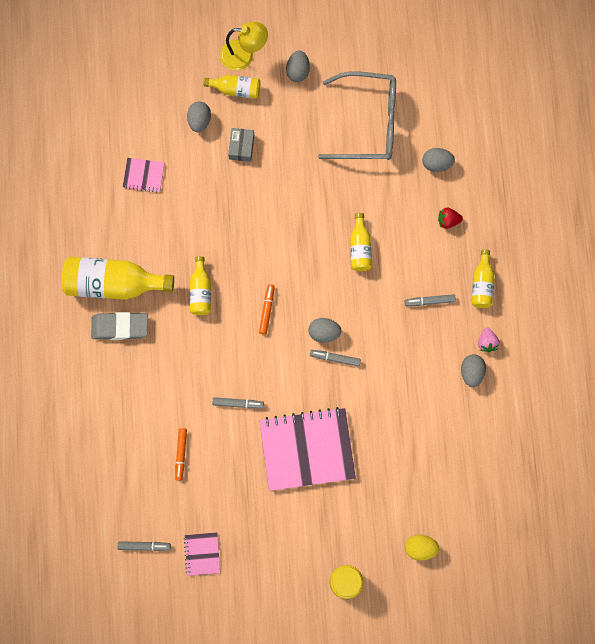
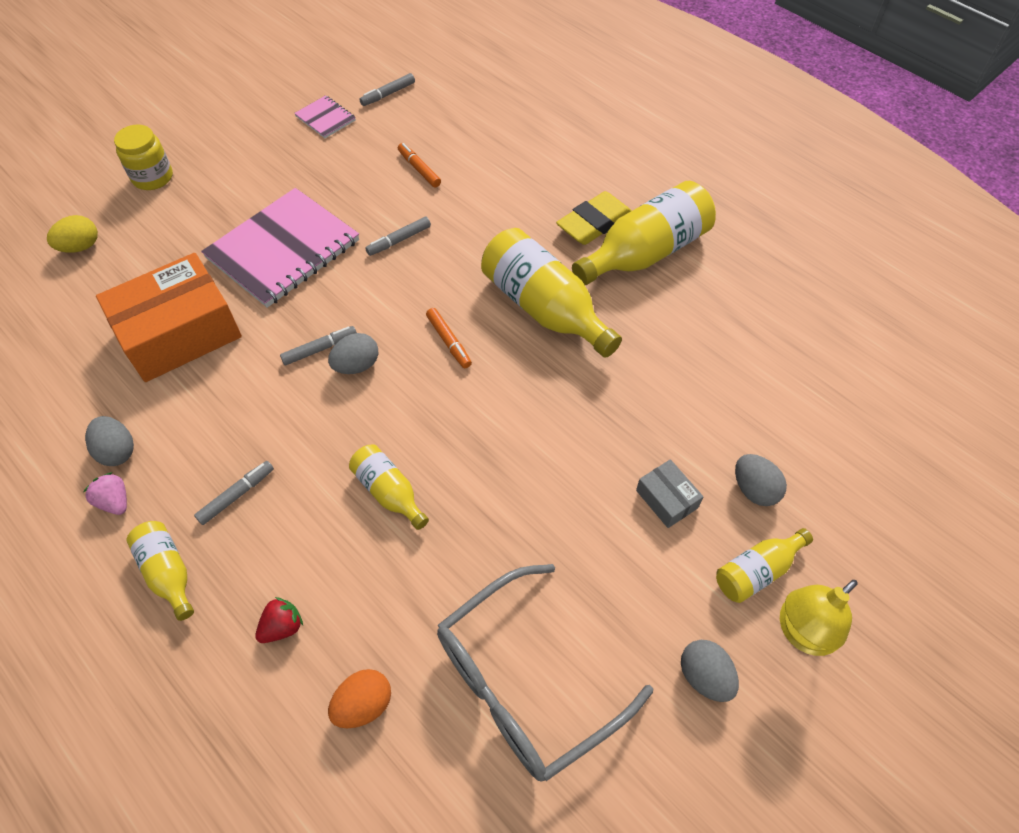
camera: 140 degrees right, 20 degrees down
grey eraser [91,312,148,340] -> yellow eraser [556,191,632,245]
pink notebook [122,158,165,193] -> none
yellow bottle [190,256,211,315] -> yellow bottle [481,228,622,358], size x1.87
grey egg [422,148,455,172] -> orange egg [328,669,391,729]
none -> orange box [96,253,242,382]

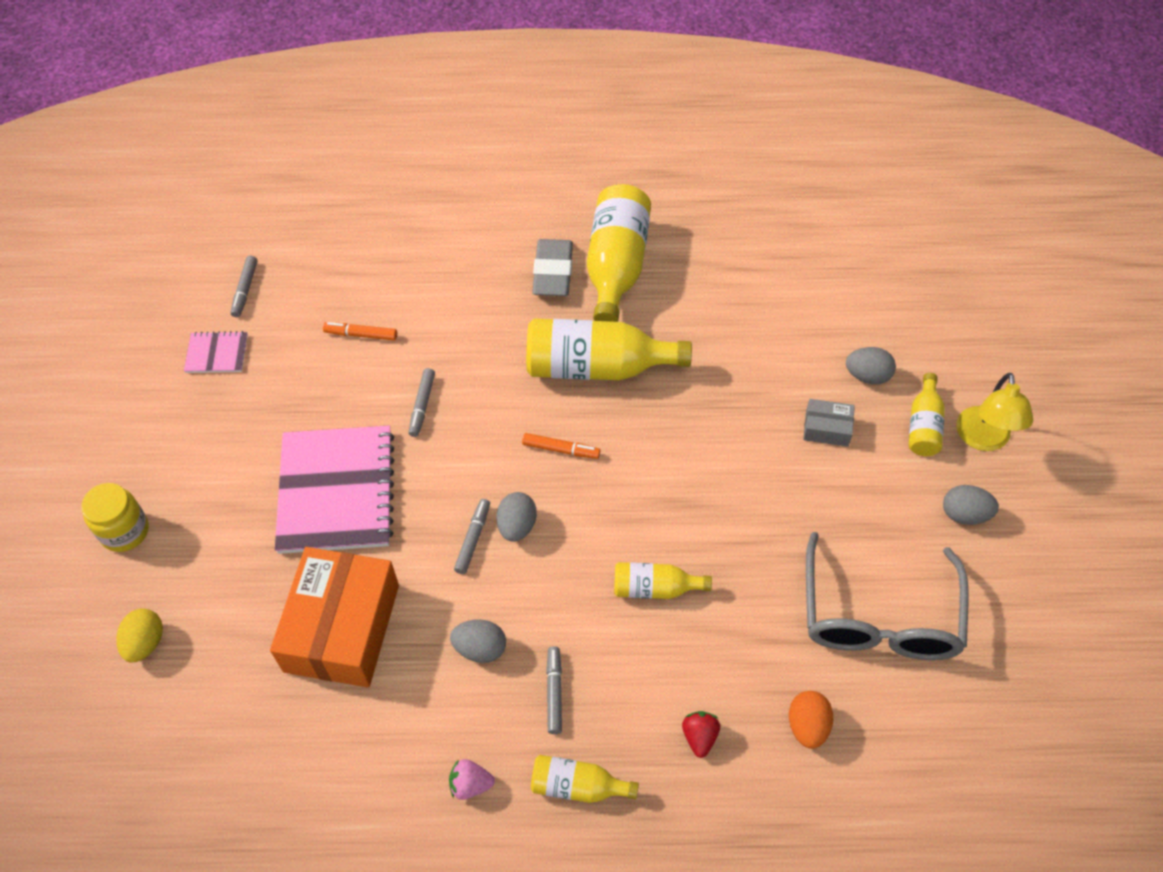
camera: 45 degrees left, 0 degrees up
grey egg [85,416,134,466] -> grey egg moved to [450,620,506,663]
yellow eraser [556,191,632,245] -> grey eraser [532,239,573,296]

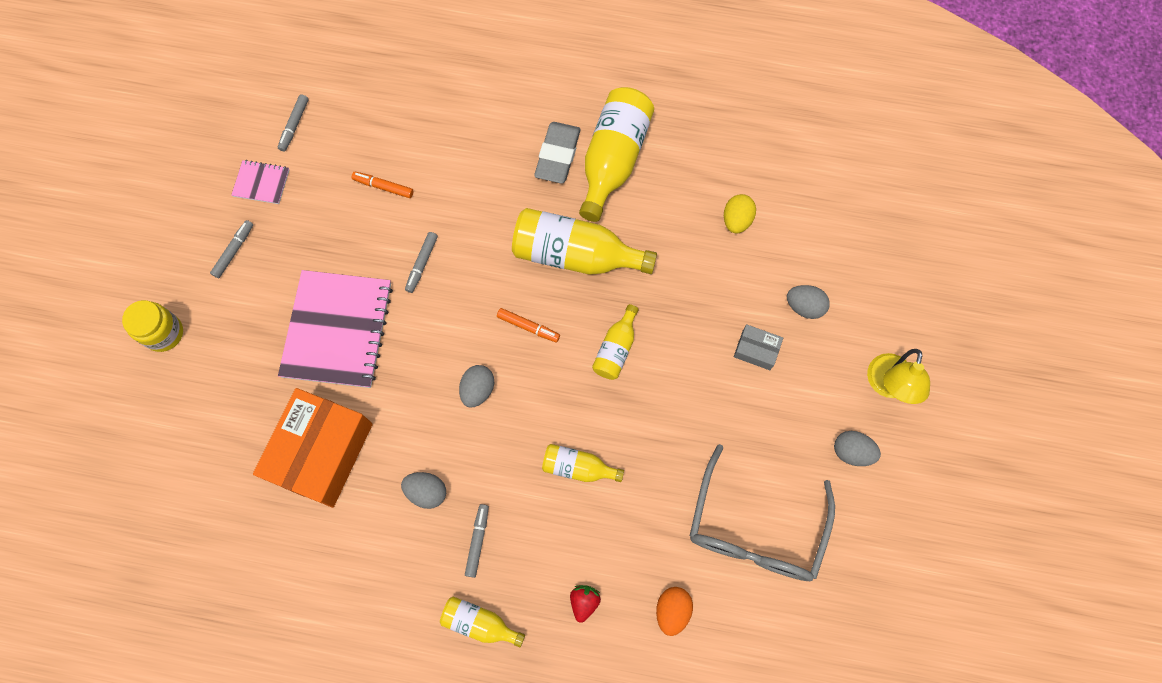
camera: 10 degrees right, 15 degrees up
yellow egg [117,608,163,663] -> yellow egg moved to [724,194,756,234]
pink strawberry [449,759,495,800] -> none
grey marker [454,499,490,574] -> grey marker moved to [210,220,253,278]
yellow bottle [909,373,945,456] -> yellow bottle moved to [592,304,639,380]

